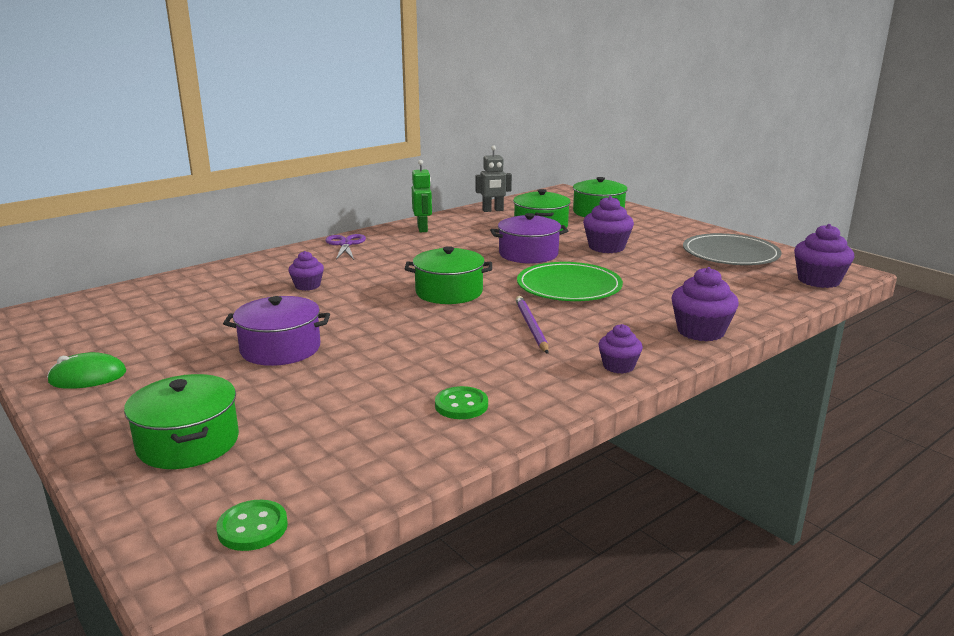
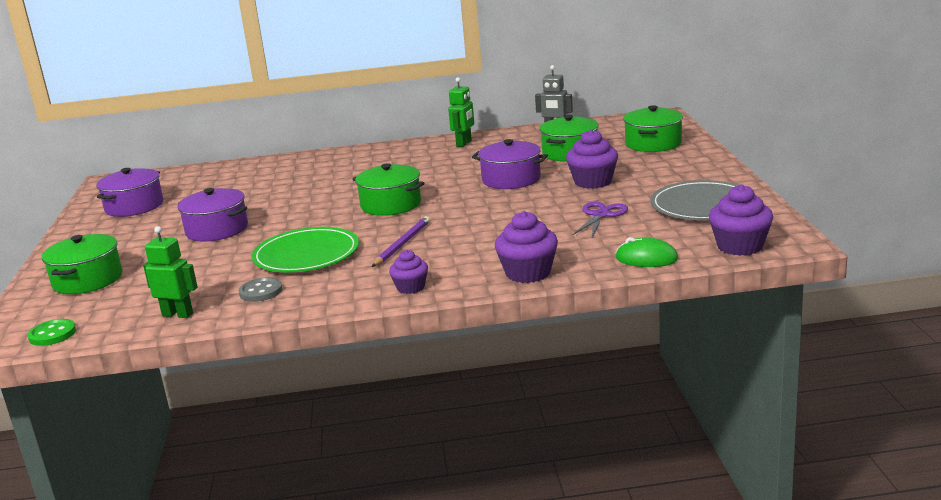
camera: 35 degrees right, 0 degrees up
green mouse [47,352,126,389] -> green mouse moved to [616,237,678,267]
purple cupcake [288,251,324,291] -> none
purple scissors [325,234,366,260] -> purple scissors moved to [573,201,628,237]
green button [435,386,488,419] -> grey button [239,277,282,302]
green plate [517,262,623,301] -> green plate moved to [251,227,359,272]
none -> purple pot [96,168,163,217]
none -> green robot [143,226,198,318]

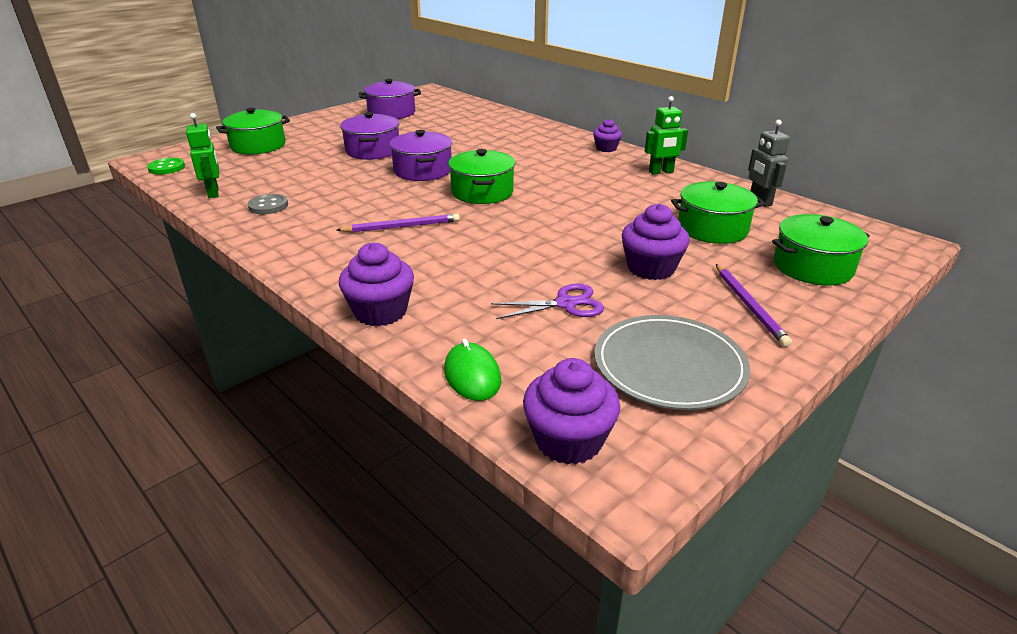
camera: 50 degrees right, 10 degrees up
green plate [251,227,359,272] -> none
purple cupcake [389,250,428,294] -> purple cupcake moved to [593,119,622,152]
purple pot [472,139,548,189] -> purple pot moved to [389,130,452,181]
none -> purple pencil [716,264,792,347]

